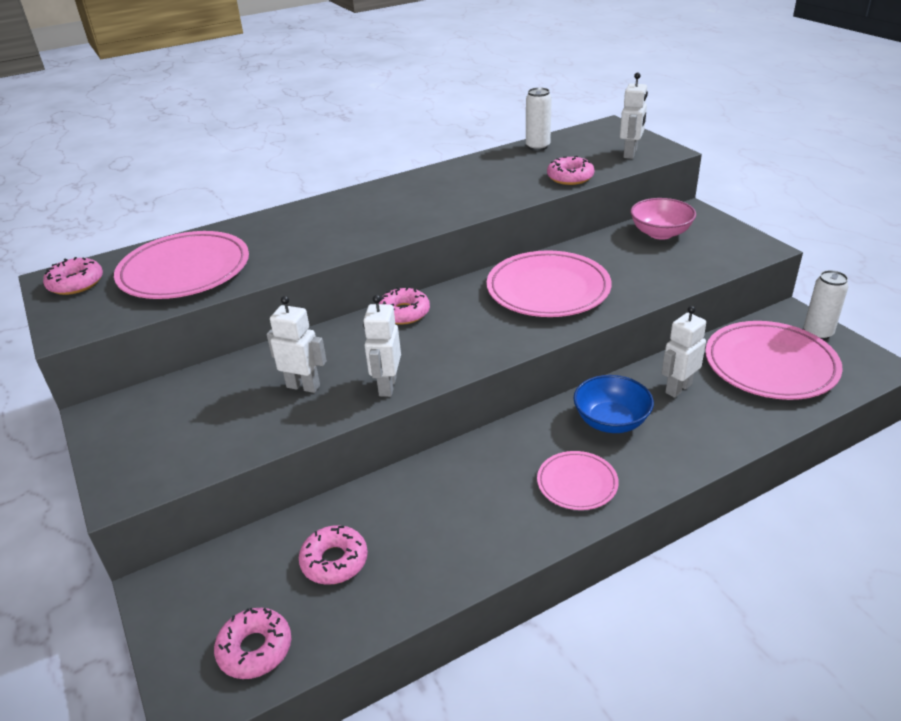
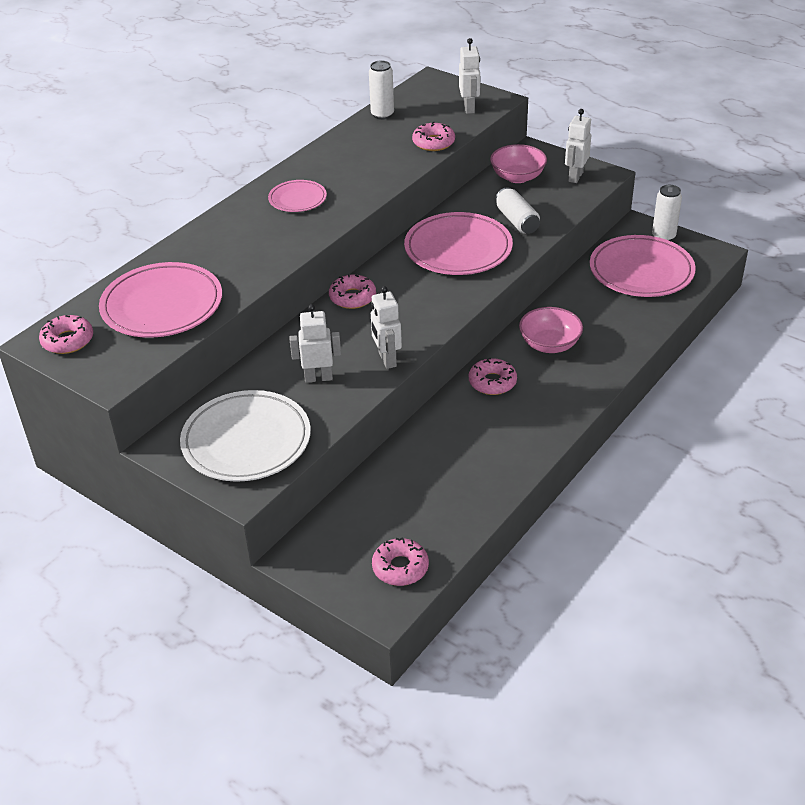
camera: 25 degrees left, 5 degrees up
pink donut [299,525,368,585] -> pink donut moved to [469,358,517,395]
pink plate [537,451,619,510] -> pink plate moved to [268,180,327,212]
blue bowl [573,375,654,433] -> pink bowl [519,307,583,353]
white robot [662,306,706,398] -> white robot moved to [565,109,591,183]
none -> white plate [180,390,311,482]
none -> white can [495,187,540,234]

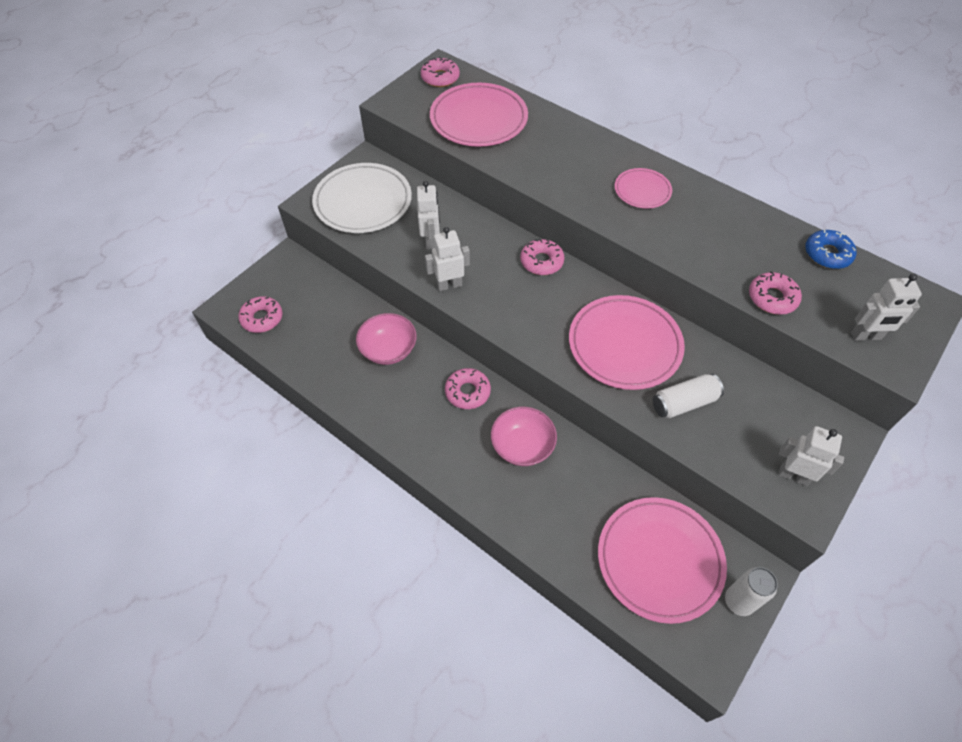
camera: 90 degrees right, 15 degrees up
white can [369,60,394,120] -> blue donut [805,229,856,269]
pink bowl [490,144,547,183] -> pink bowl moved to [356,313,417,365]

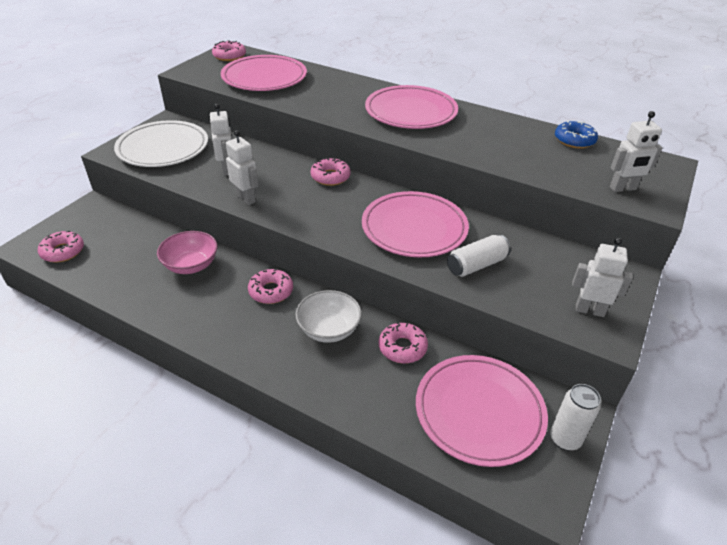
camera: 10 degrees left, 15 degrees down
white robot [425,227,470,291] -> white robot turned 75 degrees clockwise [226,130,259,205]
pink bowl [491,407,557,466] -> white bowl [295,290,362,343]
pink plate [614,168,672,209] -> pink plate [365,85,458,129], size x1.86
pink donut [749,271,802,315] -> pink donut moved to [379,322,428,364]

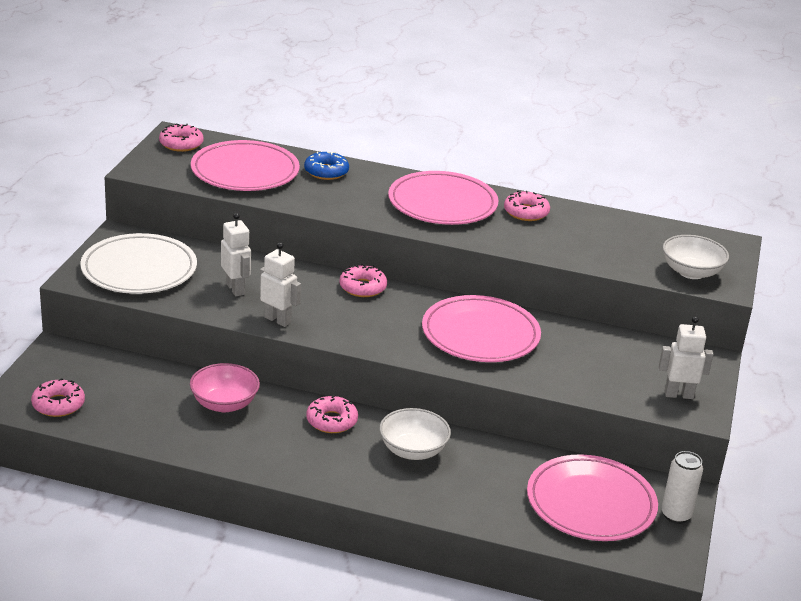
camera: 15 degrees left, 10 degrees down
pink donut [379,322,428,364] -> pink donut moved to [504,191,550,221]
white can [447,235,511,277] -> none
blue donut [555,121,598,149] -> blue donut moved to [304,151,349,180]
white robot [610,111,663,192] -> white bowl [663,235,729,279]

